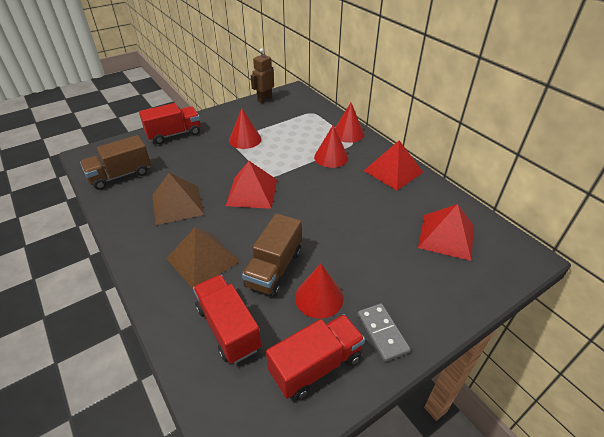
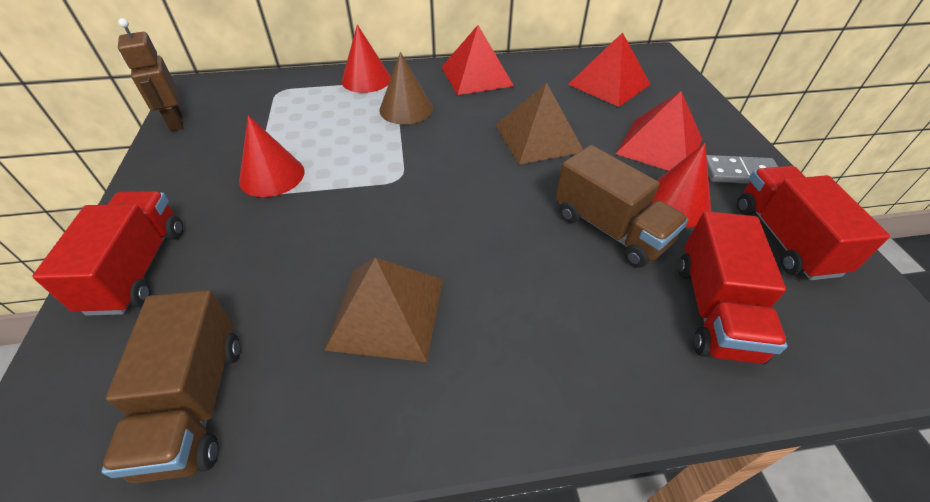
camera: 65 degrees left, 5 degrees up
brown pyramid [166,227,240,289] -> brown pyramid moved to [495,83,583,165]
red truck [193,275,261,364] -> red truck turned 75 degrees counterclockwise [678,211,787,364]
red pyramid [226,161,277,209] -> red pyramid moved to [616,91,702,171]
red cone [314,125,348,168] -> brown cone [379,52,433,125]

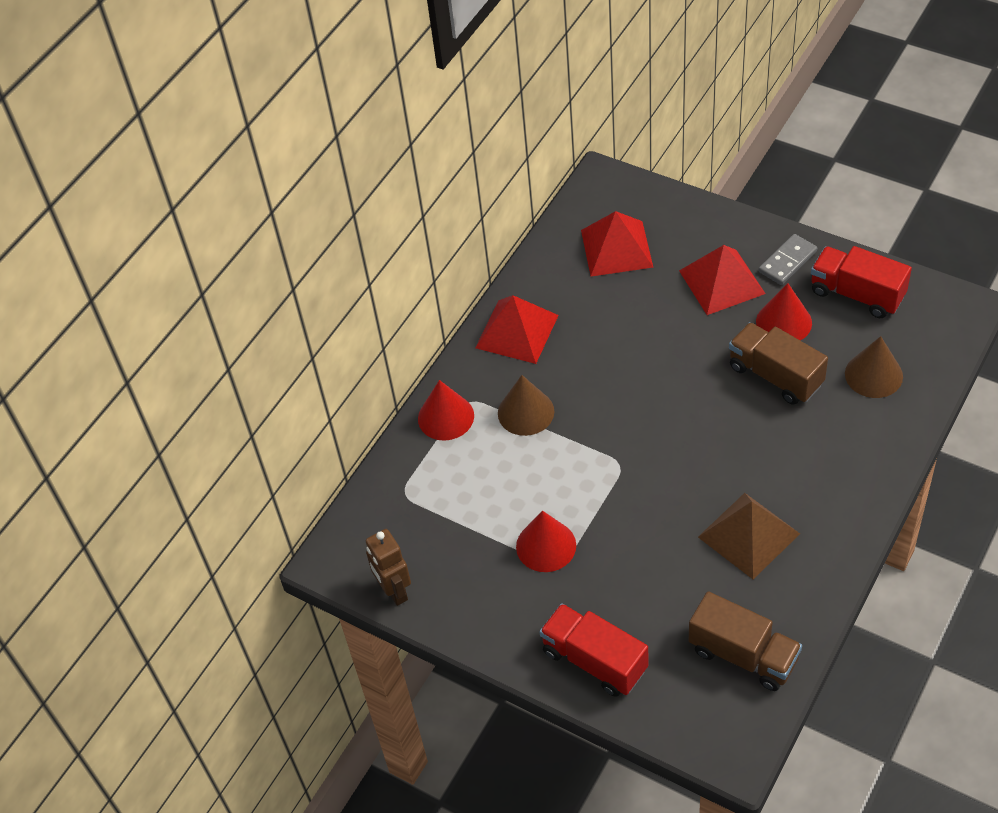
camera: 45 degrees left, 5 degrees up
brown robot [118,18,183,131] -> brown robot turned 45 degrees clockwise [366,529,411,606]
brown pyramid [495,83,583,165] -> none
brown truck [555,145,689,268] -> brown truck turned 135 degrees counterclockwise [729,322,828,405]
red truck [678,211,787,364] -> brown cone [845,336,903,398]

